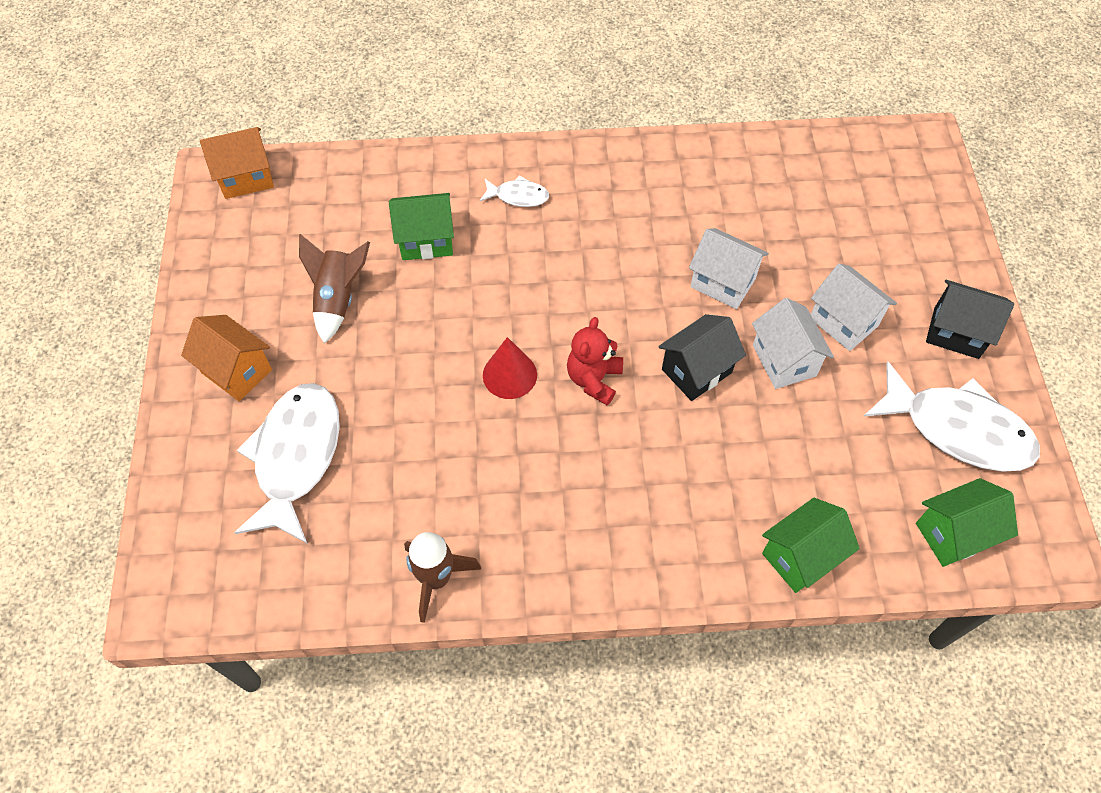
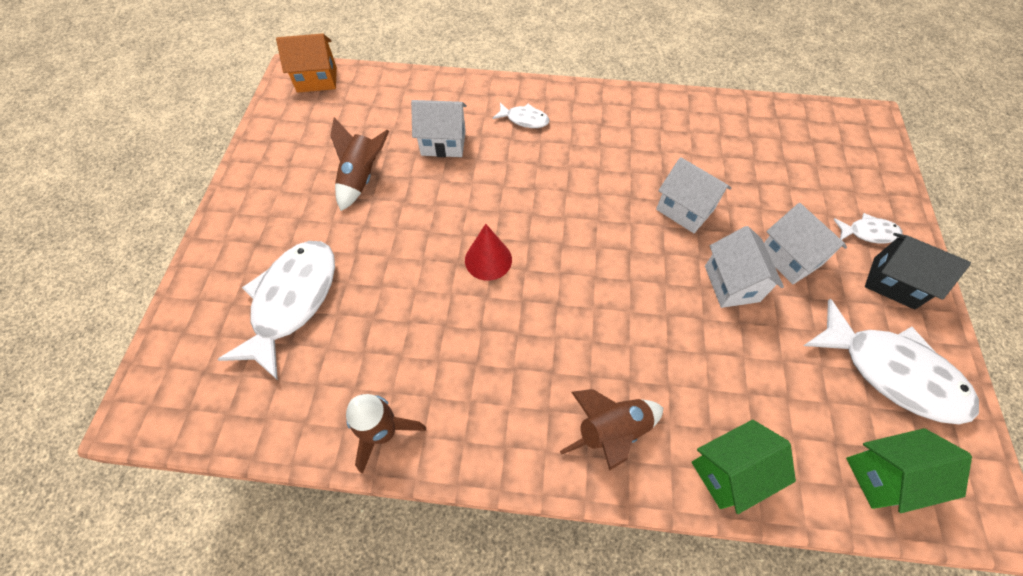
camera: 10 degrees right, 0 degrees up
orange house [181,315,272,401] -> none
green house [389,193,454,260] -> white house [411,100,467,157]
red teddy bear [567,317,623,405] -> none
black house [658,314,746,401] -> none
none -> brown rocket [560,389,663,471]
none -> white fish [833,213,903,244]

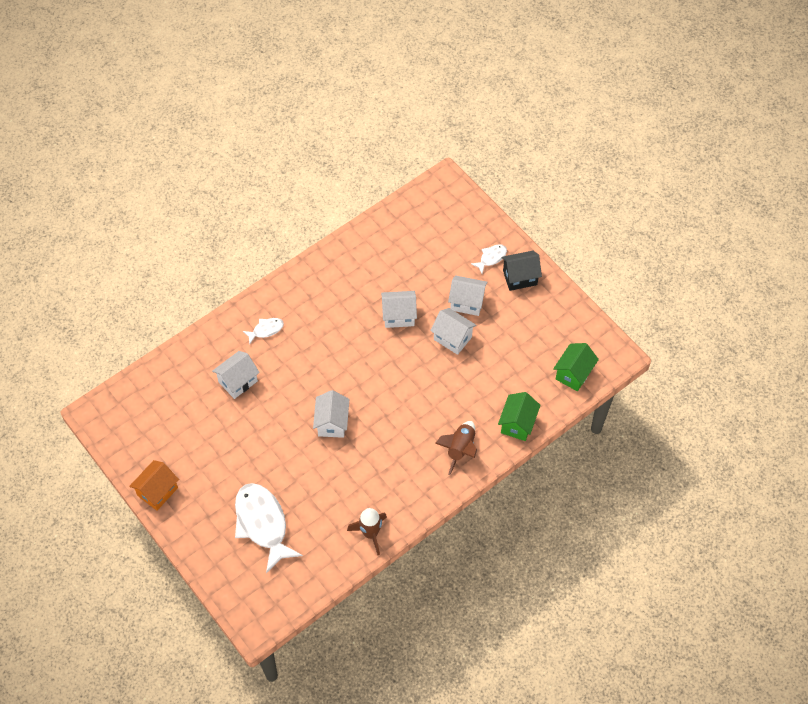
camera: 45 degrees left, 0 degrees up
orange house [276,33,337,93] -> orange house moved to [129,460,179,511]
brown rocket [330,117,389,211] -> none
red cone [465,224,512,281] -> white house [313,390,349,438]
white fish [803,299,979,424] -> none

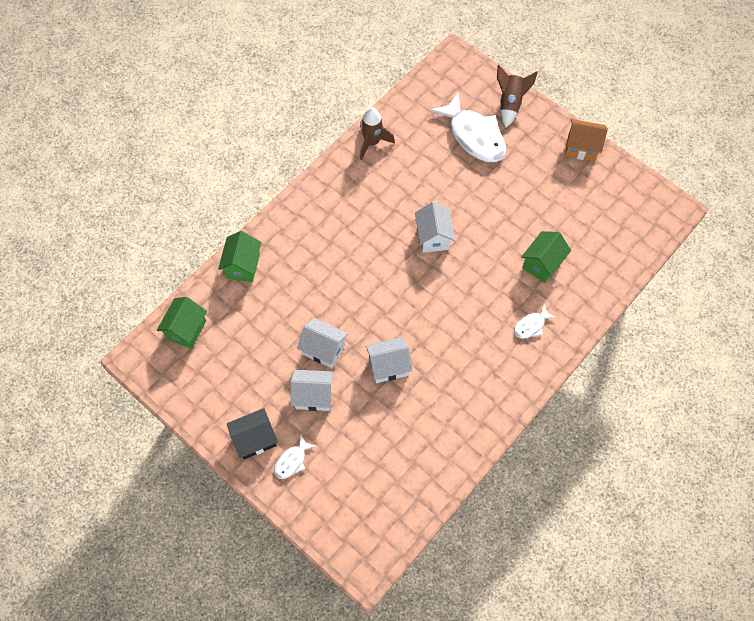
camera: 170 degrees right, 5 degrees up
orange house [129,460,179,511] -> orange house turned 75 degrees clockwise [565,119,608,162]
white house [212,351,260,399] -> green house [521,231,571,283]
brown rocket [435,421,477,475] -> brown rocket moved to [497,65,538,127]

